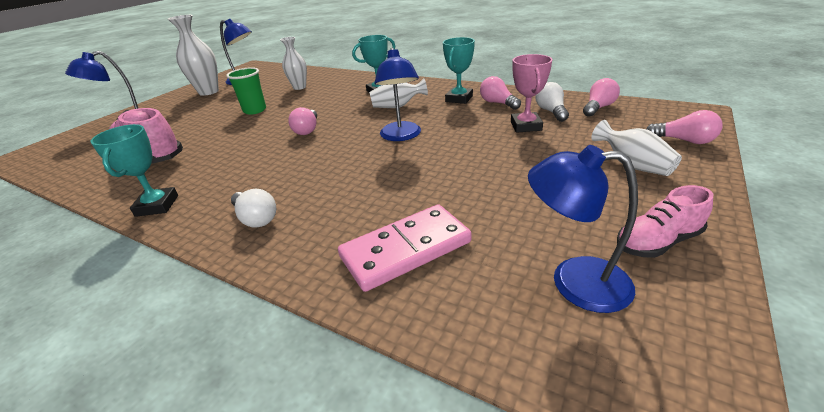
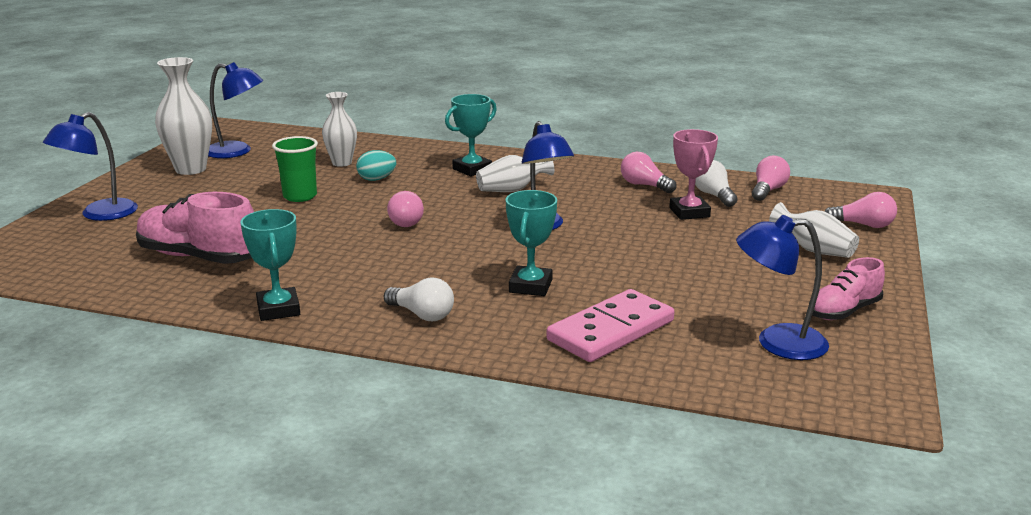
camera: 15 degrees left, 10 degrees down
turquoise trophy [443,37,475,104] -> turquoise trophy moved to [505,190,557,296]
none -> turquoise egg [356,150,396,181]

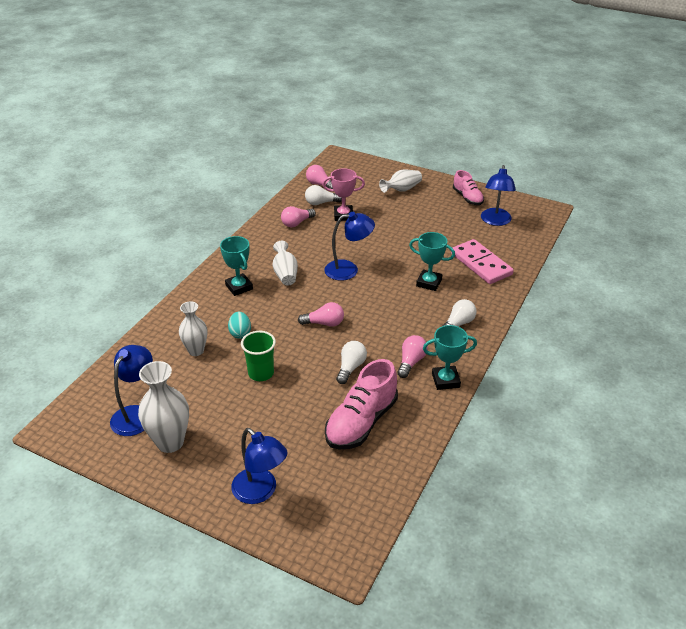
camera: 80 degrees left, 15 degrees up
pink light bulb [825,192,897,228] -> pink light bulb moved to [397,335,428,378]
none -> white light bulb [336,341,367,384]

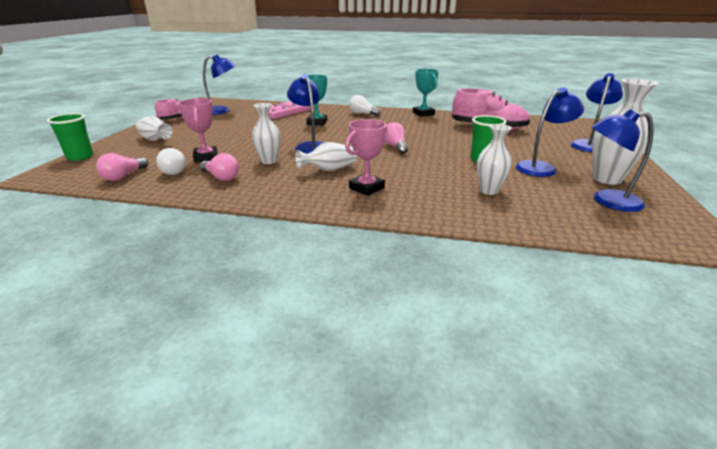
camera: 105 degrees left, 10 degrees down
turquoise trophy [220,236,253,296] -> pink trophy [345,119,388,196]
turquoise egg [228,312,251,339] -> none
white light bulb [336,341,367,384] -> none
pink light bulb [397,335,428,378] -> none
none -> green cup [47,113,93,161]
none -> white vase [252,103,281,164]
none -> blue lamp [516,87,584,177]

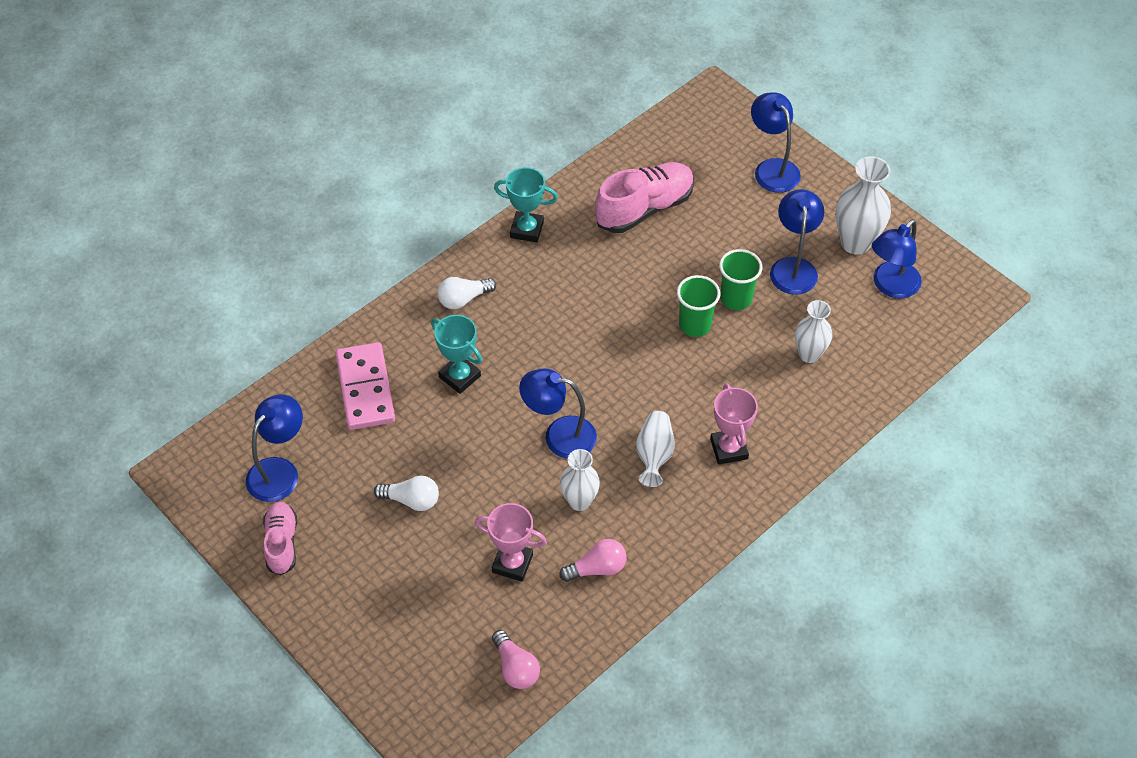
camera: 55 degrees left, 25 degrees up
green cup [47,113,93,161] -> green cup moved to [677,275,720,337]
white vase [136,116,173,141] -> none
white light bulb [156,148,186,175] -> white light bulb moved to [374,476,439,511]
pink light bulb [385,122,408,154] -> none

